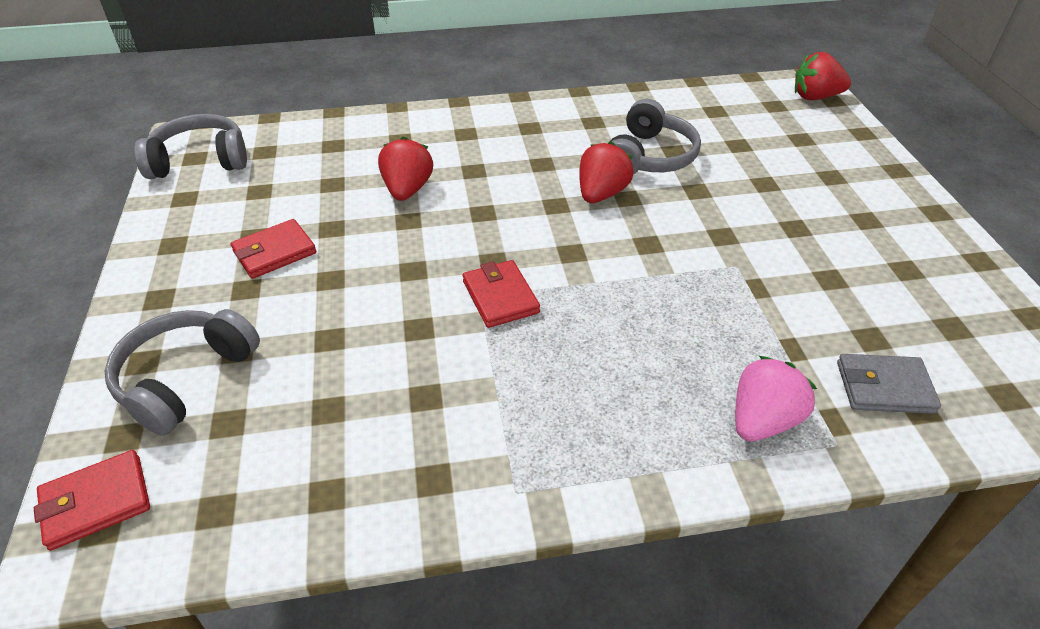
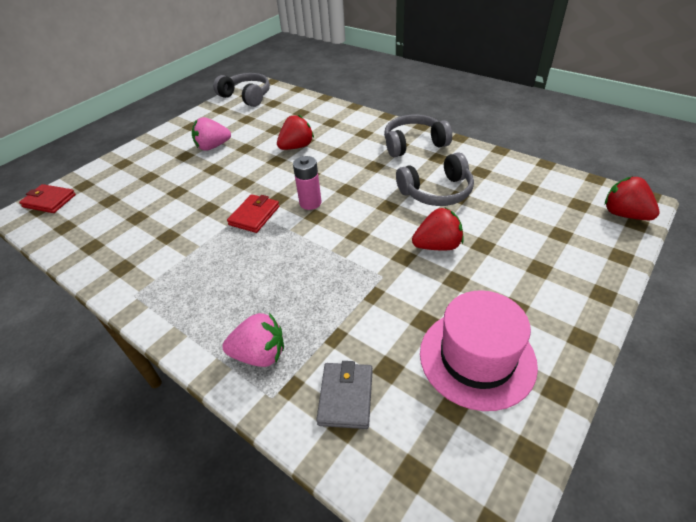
camera: 50 degrees right, 0 degrees up
grey headphones [104,309,260,436] -> grey headphones moved to [384,115,452,157]
red wallet [231,219,316,279] -> pink strawberry [192,117,231,151]
red strawberry [579,141,634,203] -> red strawberry moved to [412,208,464,250]
grey wallet [837,354,941,414] -> grey wallet turned 45 degrees clockwise [316,361,373,429]
none -> pink battery [293,156,322,210]
none -> pink hat [420,290,538,411]

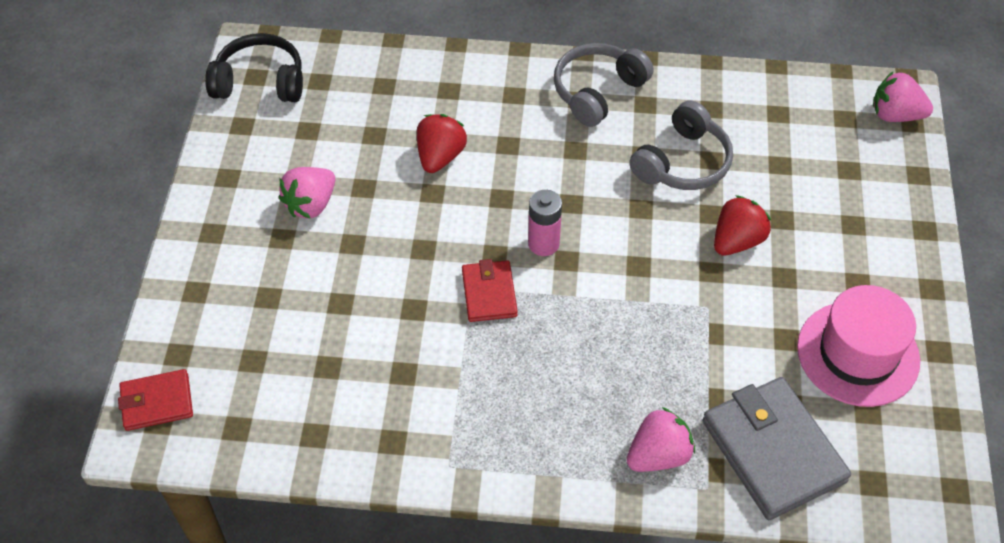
camera: 35 degrees left, 10 degrees up
grey headphones [213,73,270,107] -> black headphones [205,33,303,102]
grey wallet [316,361,373,429] -> grey wallet [703,377,851,520], size x1.80
red strawberry [605,176,659,220] -> pink strawberry [873,71,933,122]

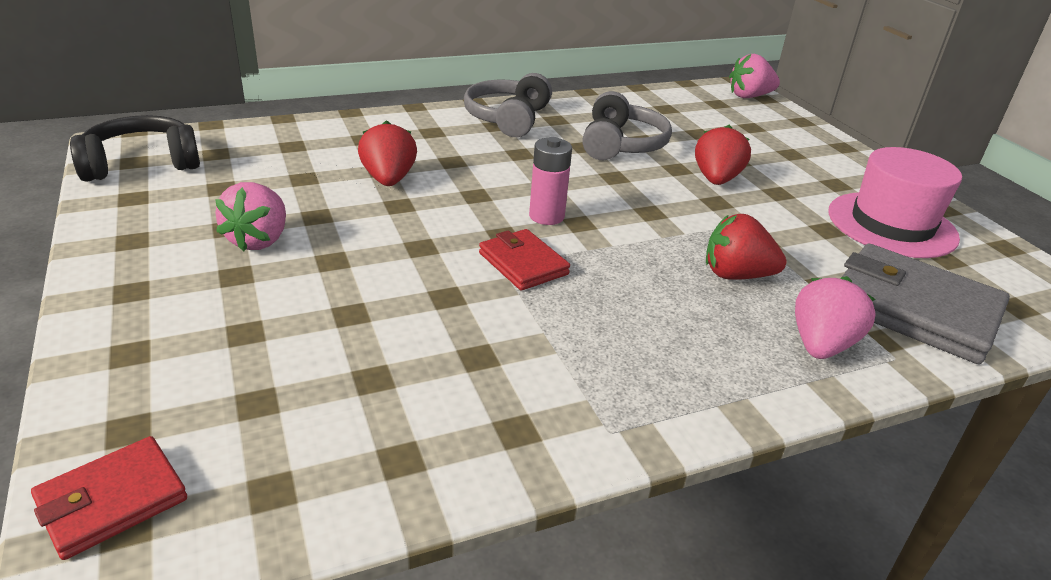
camera: 30 degrees left, 20 degrees down
none -> red strawberry [706,214,786,280]

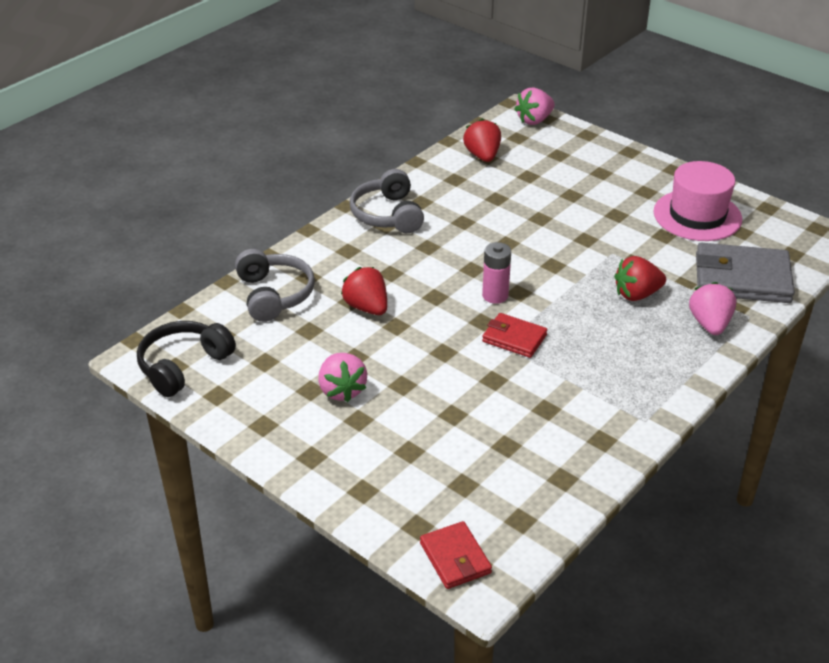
camera: 25 degrees left, 5 degrees up
red wallet [31,436,187,560] -> red wallet turned 45 degrees counterclockwise [420,521,492,589]
grey headphones [582,91,672,160] -> grey headphones moved to [235,249,315,322]
red strawberry [695,125,751,185] -> red strawberry moved to [463,118,501,162]

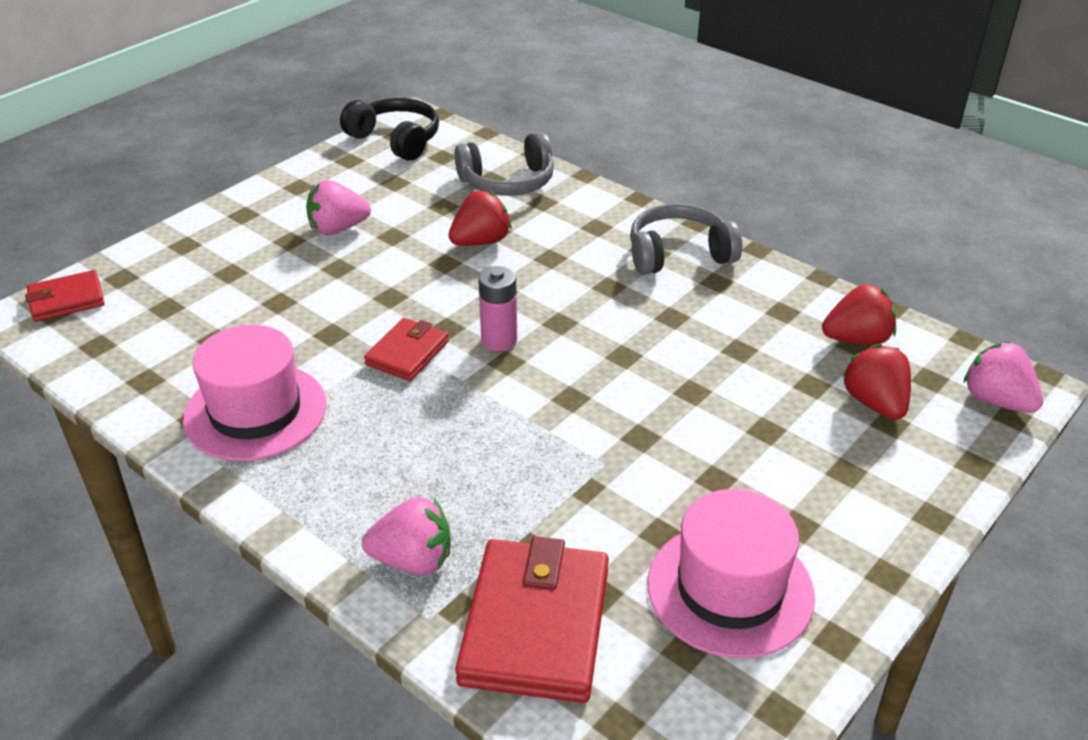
camera: 90 degrees right, 0 degrees up
red strawberry [614,256,666,301] -> red strawberry moved to [842,344,911,420]
grey wallet [696,243,795,303] -> red wallet [455,536,609,703]
none -> pink hat [183,325,327,461]

